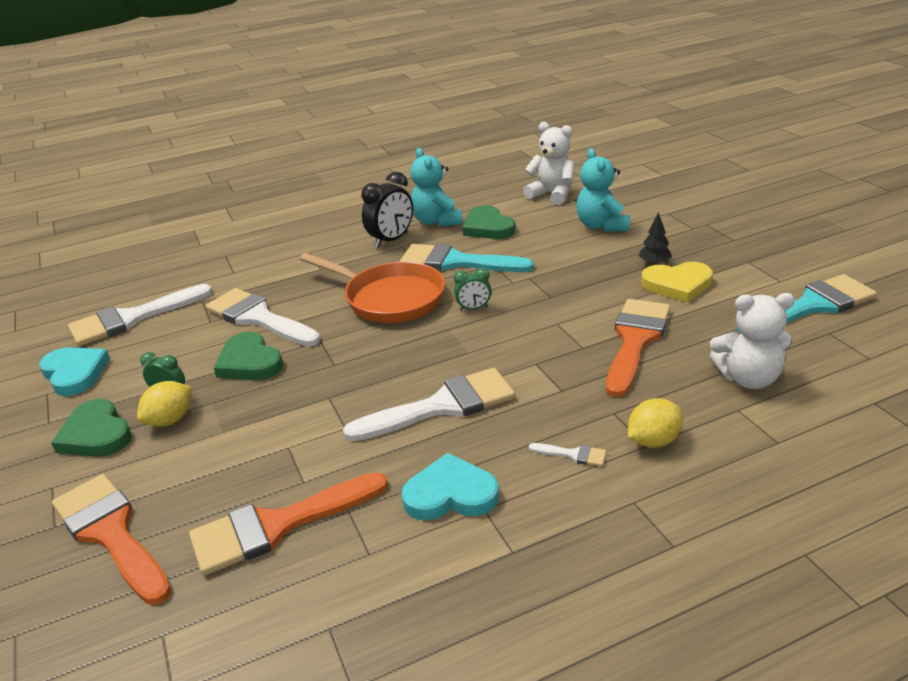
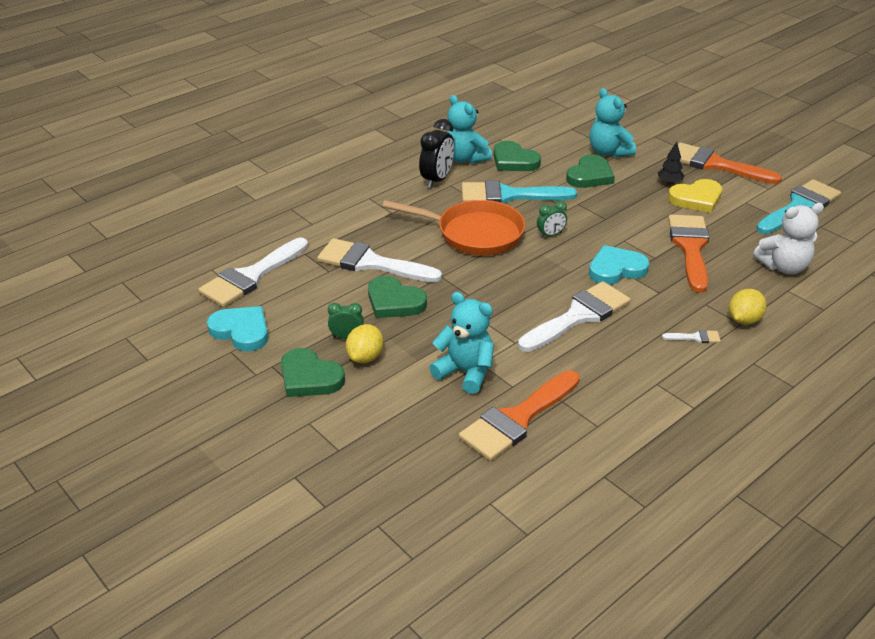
camera: 20 degrees left, 5 degrees up
orange brush [52,474,171,605] -> orange brush moved to [678,143,782,184]
turquoise heart [401,453,499,521] -> turquoise heart moved to [589,245,649,285]
white teddy bear [523,122,574,205] -> none
none -> turquoise teddy bear [429,292,494,394]
none -> green heart [566,154,615,188]

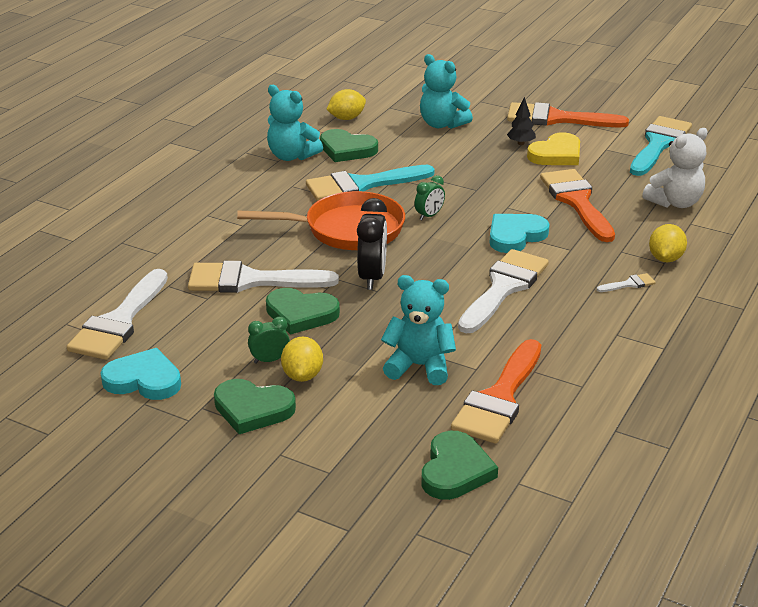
camera: 20 degrees left, 5 degrees down
black clock [419,119,454,188] -> black clock moved to [357,198,387,290]
green heart [566,154,615,188] -> green heart moved to [422,431,498,500]
none -> yellow lemon [326,89,366,120]

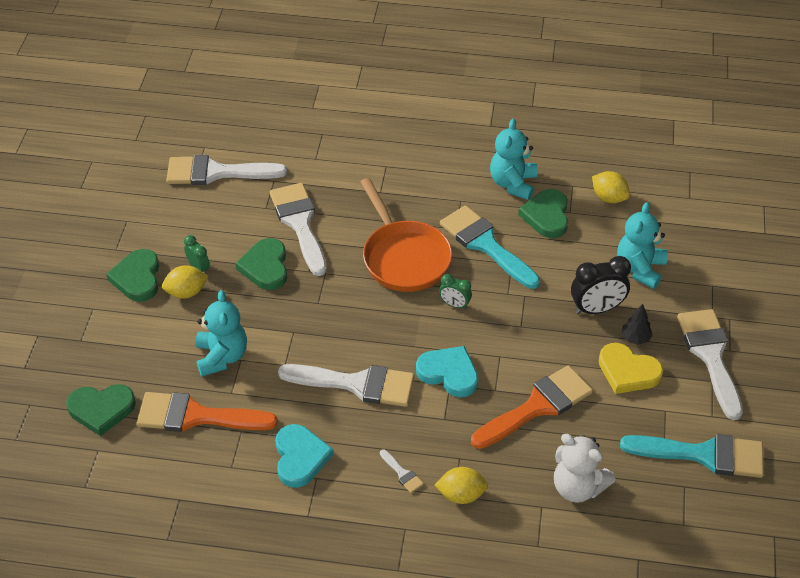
camera: 70 degrees right, 15 degrees up
turquoise heart [100,348,181,400] -> turquoise heart moved to [275,424,333,488]
black clock [357,198,387,290] -> black clock moved to [571,256,631,314]
orange brush [507,102,629,127] -> white brush [677,309,743,420]

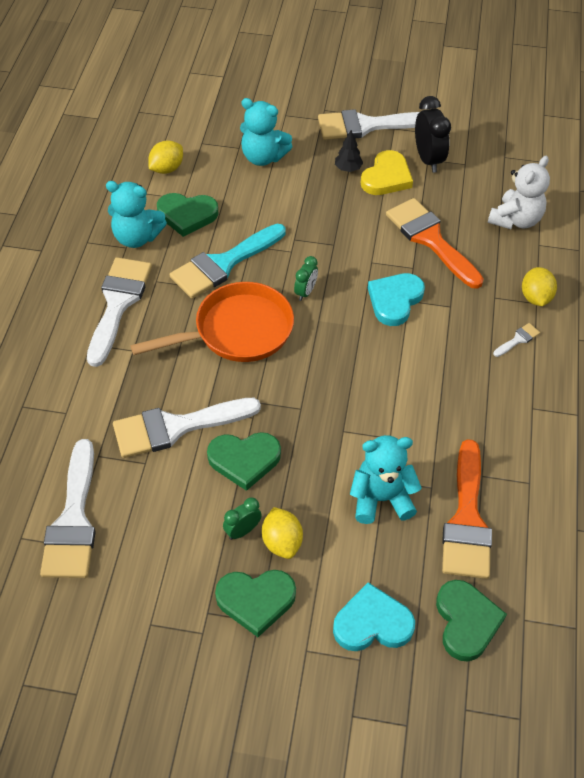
camera: 90 degrees left, 5 degrees up
turquoise heart [275,424,333,488] -> turquoise heart moved to [333,582,415,651]
white brush [278,364,415,407] -> white brush moved to [87,257,152,367]
black clock [571,256,631,314] -> black clock moved to [415,96,451,173]
turquoise brush [620,434,764,478] -> none

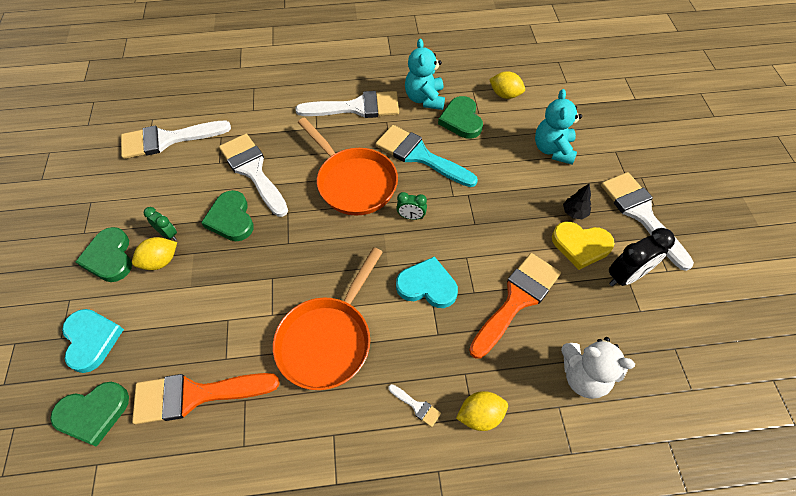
camera: 75 degrees right, 5 degrees up
turquoise teddy bear [350,435,422,524] -> none
none -> orange pan [273,247,383,390]

